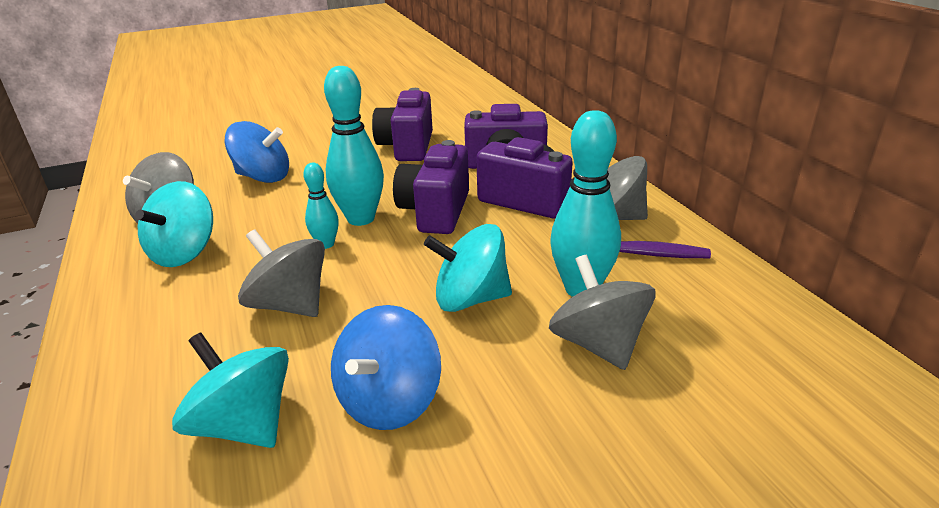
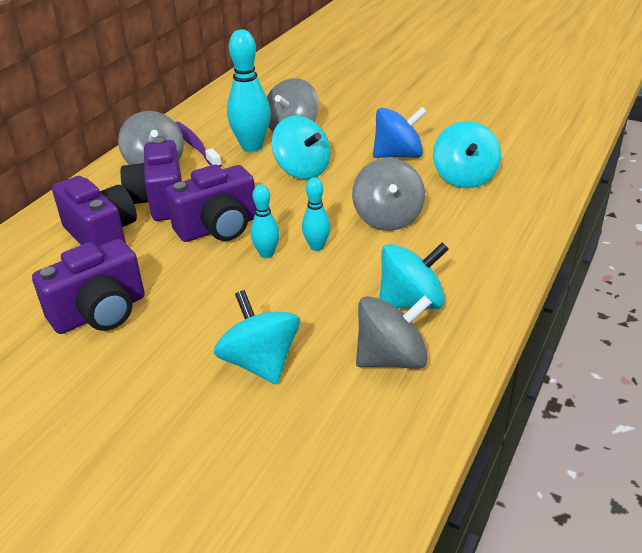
camera: 130 degrees left, 5 degrees up
blue spinning top [225,121,289,183] -> turquoise spinning top [214,290,300,384]
turquoise bowling pin [324,66,384,226] -> turquoise bowling pin [251,184,279,258], size x0.54

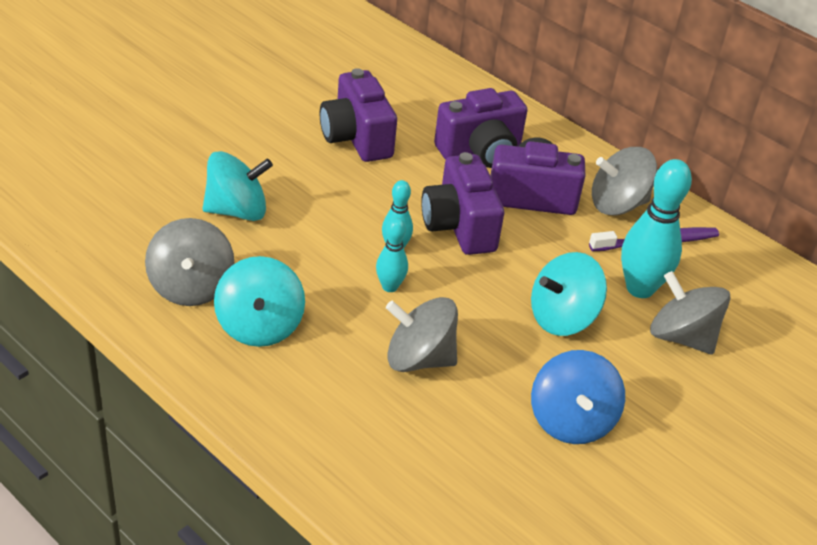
camera: 100 degrees right, 5 degrees up
turquoise spinning top [433,121,501,188] -> none

